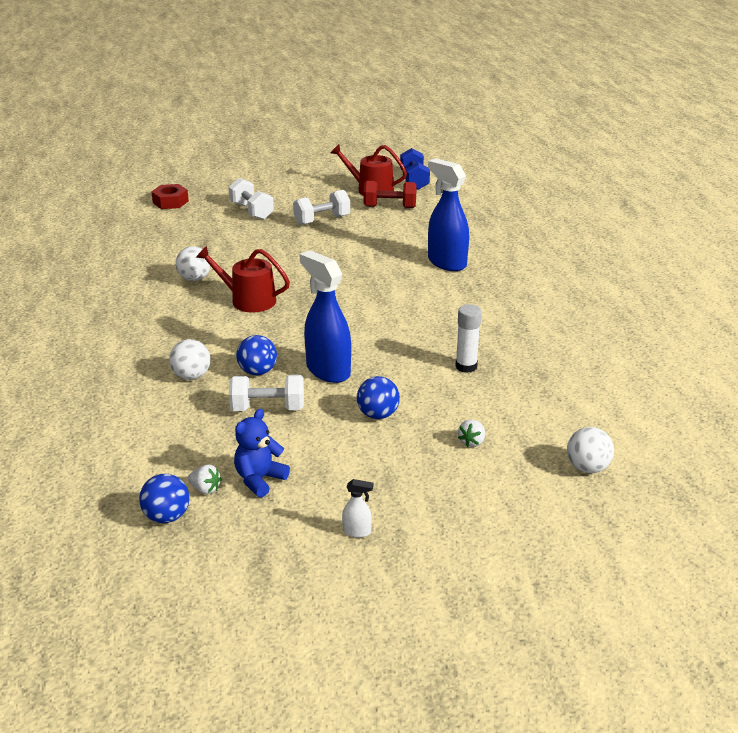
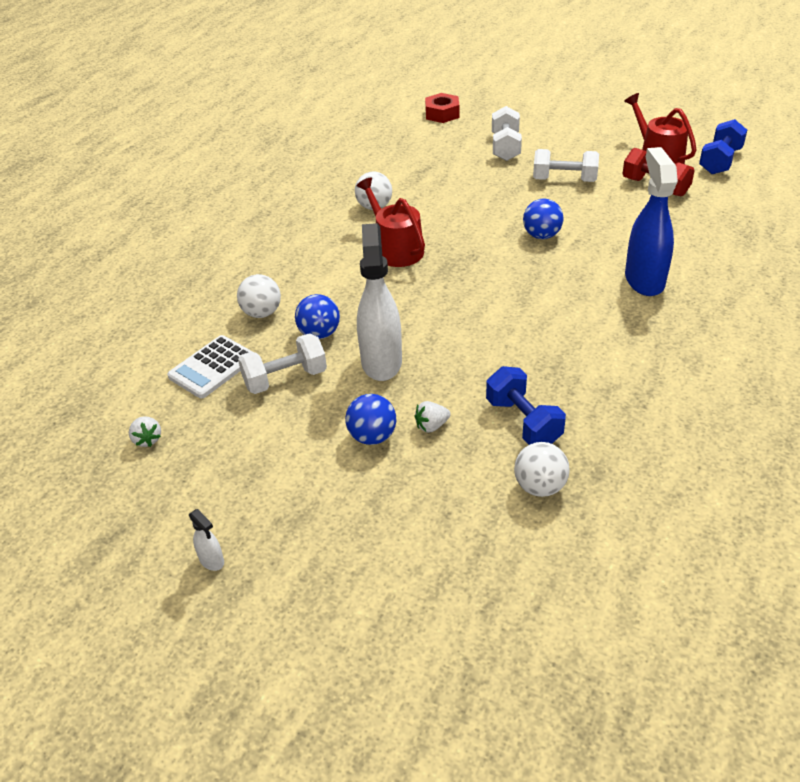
camera: 40 degrees right, 10 degrees up
blue ball [139,474,189,523] -> blue ball moved to [523,199,563,239]
white dumbbell [229,375,304,411] -> white dumbbell turned 60 degrees counterclockwise [238,333,327,394]
blue teddy bear [234,409,290,498] -> none
blue spray bottle [300,250,351,383] -> white spray bottle [357,223,402,381]
white glue stick [455,304,482,373] -> blue dumbbell [486,366,566,445]
white strawberry [458,420,485,447] -> white strawberry moved to [414,401,451,433]
white ball [567,427,614,473] -> white ball moved to [514,442,570,497]
none -> white calculator [167,335,253,399]

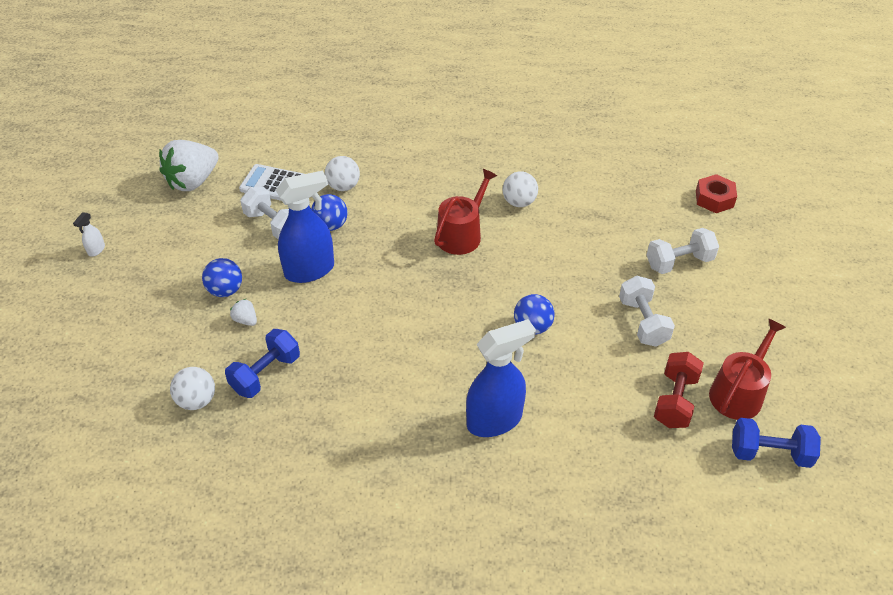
camera: 65 degrees right, 5 degrees up
white strawberry [129,416,161,447] -> white strawberry [159,140,219,191], size x2.36
white spray bottle [357,223,402,381] -> blue spray bottle [276,170,334,283]

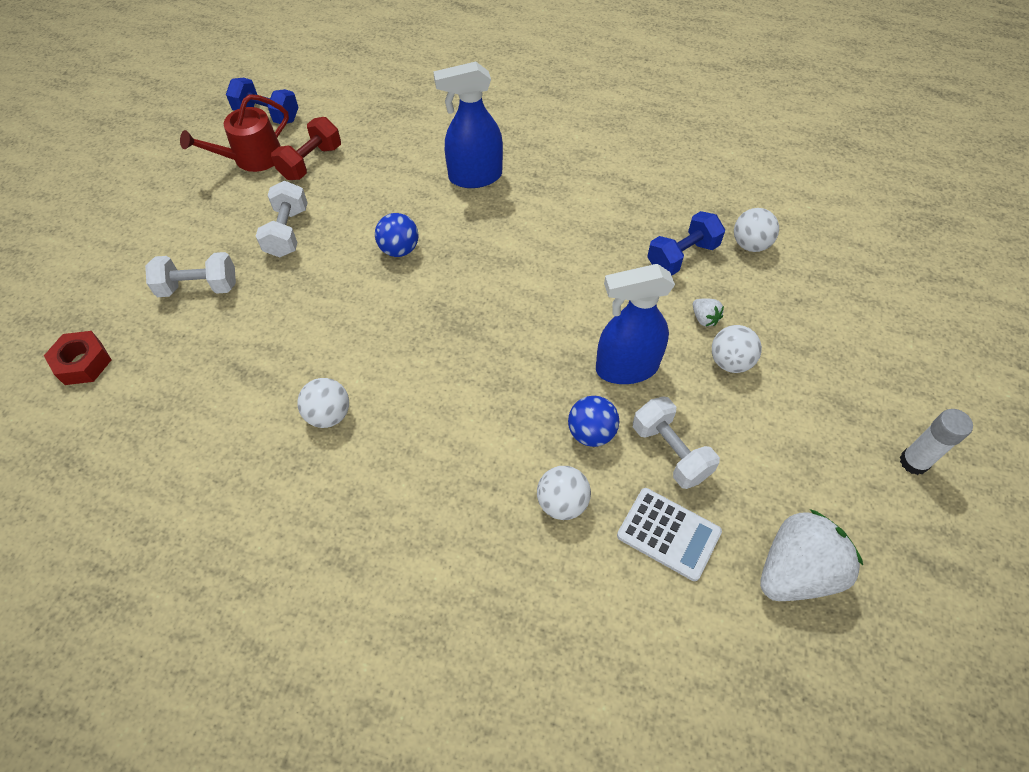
camera: 165 degrees left, 10 degrees up
white spray bottle [73,212,105,257] -> white glue stick [900,409,973,475]
blue ball [202,258,242,297] -> white ball [712,325,762,373]
red watering can [434,169,497,255] -> none

